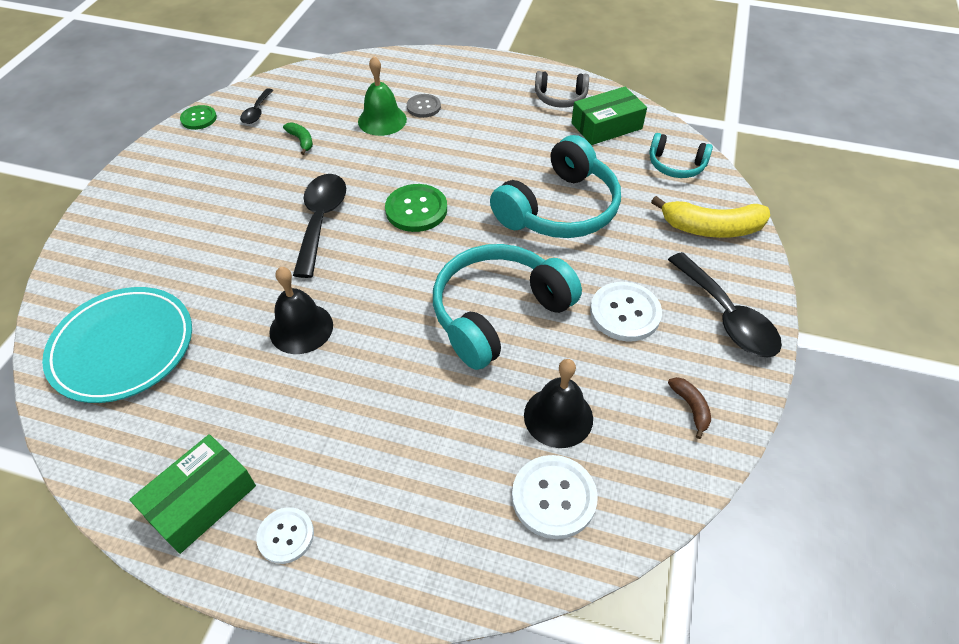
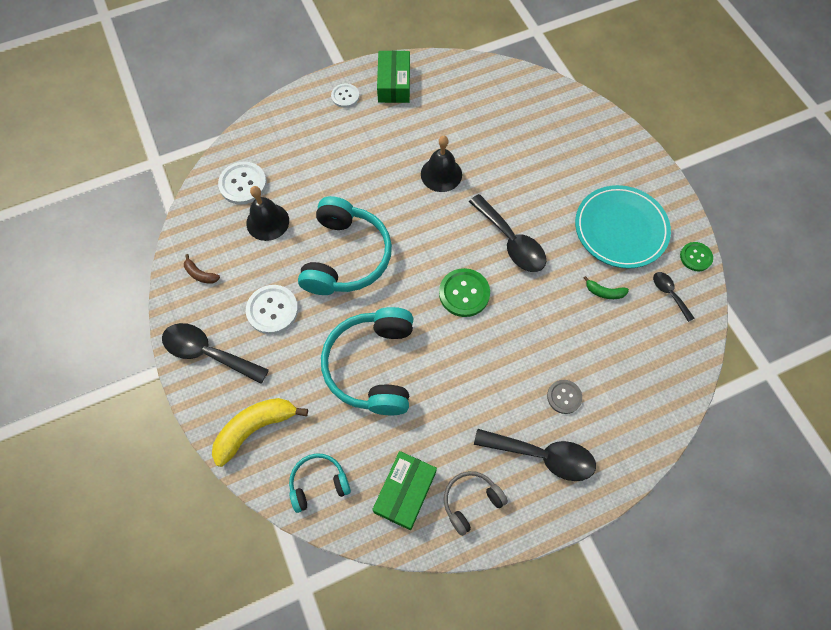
camera: 140 degrees right, 15 degrees up
turquoise plate [42,287,192,403] -> turquoise plate moved to [575,185,671,268]
green bell [358,56,407,136] -> none
none -> black spoon [474,429,596,481]

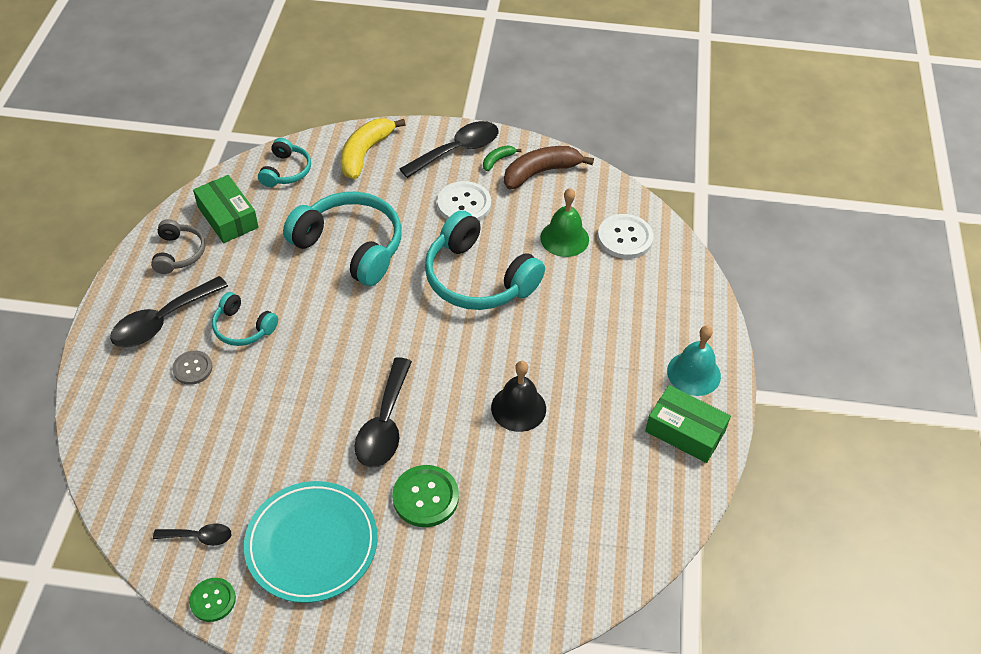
camera: 120 degrees right, 15 degrees down
brown banana [184,254,220,284] -> brown banana [504,146,594,189], size x2.03
yellow banana [212,398,308,467] -> yellow banana turned 150 degrees counterclockwise [341,118,406,179]
black bell [246,186,289,241] -> green bell [540,188,589,257]
white button [331,83,359,108] -> turquoise bell [667,326,721,396]
green button [439,268,490,317] -> green button moved to [392,465,459,527]
black spoon [469,194,546,272] -> black spoon turned 75 degrees counterclockwise [355,357,412,467]
green banana [584,276,629,299] -> green banana moved to [483,145,522,171]
none -> turquoise headphones [212,292,278,346]

